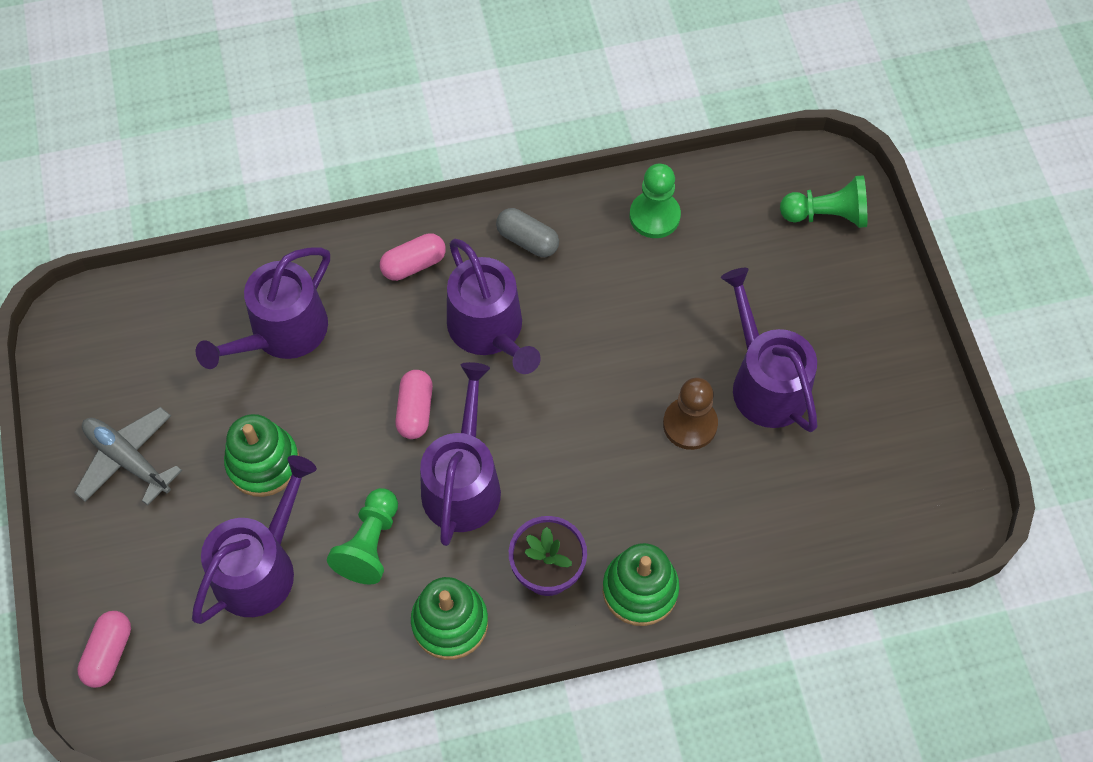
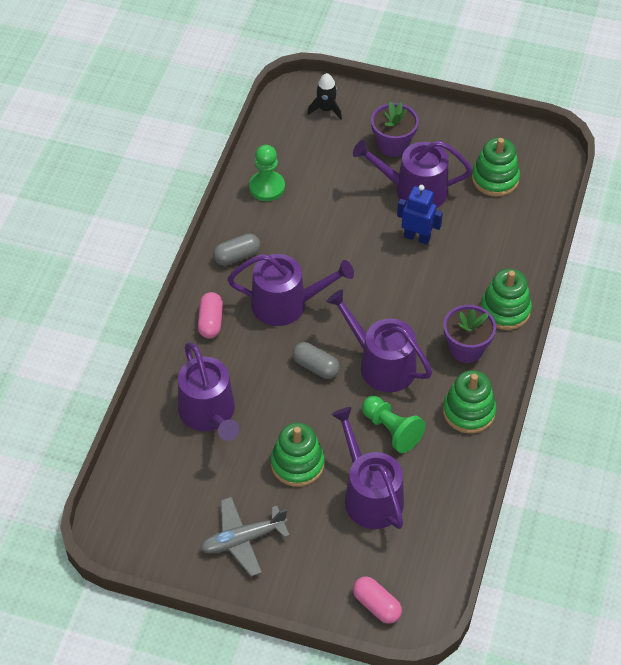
camera: 60 degrees left, 10 degrees down
pink capsule [395,370,433,439] -> grey capsule [292,342,340,379]
brown pawn [663,378,718,450] -> blue robot [397,185,443,245]
green pawn [780,175,867,228] -> black rocket [307,73,342,119]
none -> purple flower pot [371,101,419,157]
none -> green stacking toy [472,138,520,197]

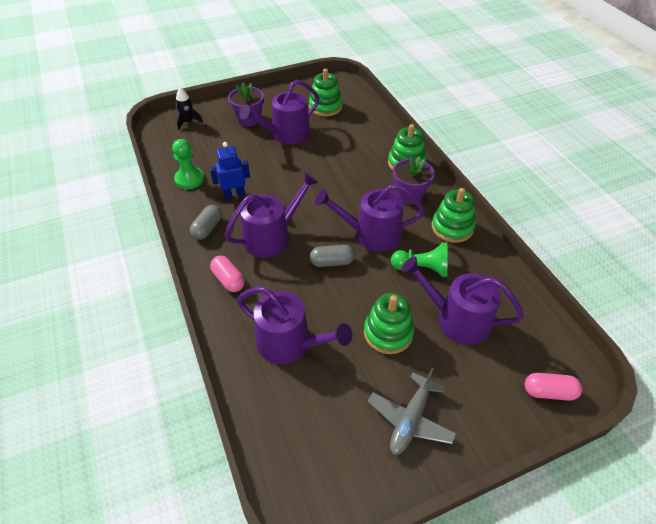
camera: 40 degrees left, 5 degrees down
blue robot [397,185,443,245] -> blue robot moved to [210,142,250,200]

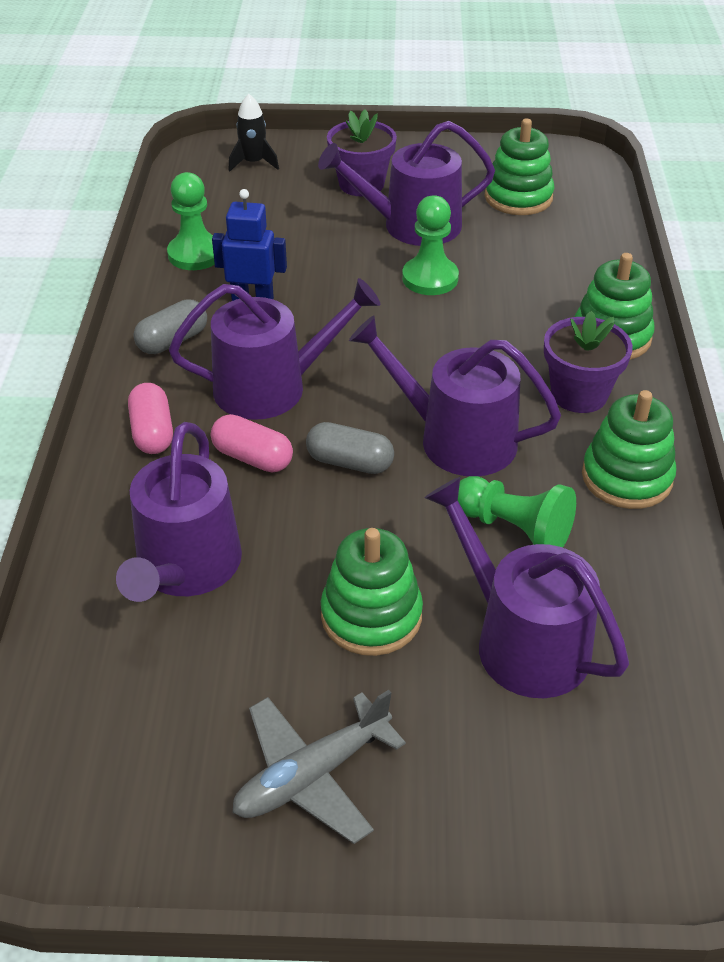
camera: 25 degrees right, 5 degrees down
purple watering can [237,287,352,364] -> purple watering can turned 45 degrees clockwise [116,422,242,602]
pink capsule [525,373,582,401] -> pink capsule moved to [211,414,293,472]
none -> green pawn [402,195,459,295]

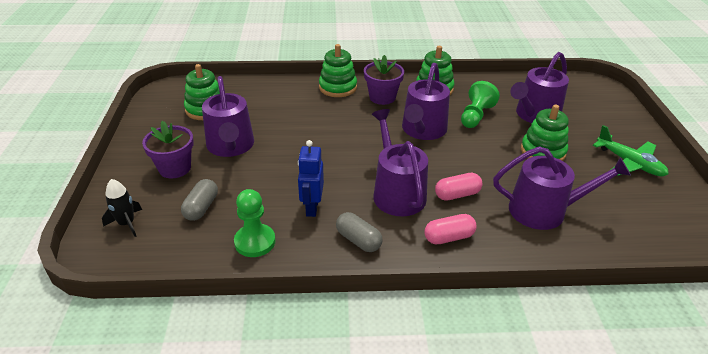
camera: 95 degrees left, 5 degrees down
pink capsule [211,414,293,472] -> pink capsule turned 45 degrees clockwise [435,173,482,201]
grey plane [232,690,406,844] -> green plane [593,125,669,176]
grey capsule [306,422,394,474] -> grey capsule moved to [181,179,218,221]
green pawn [402,195,459,295] -> none

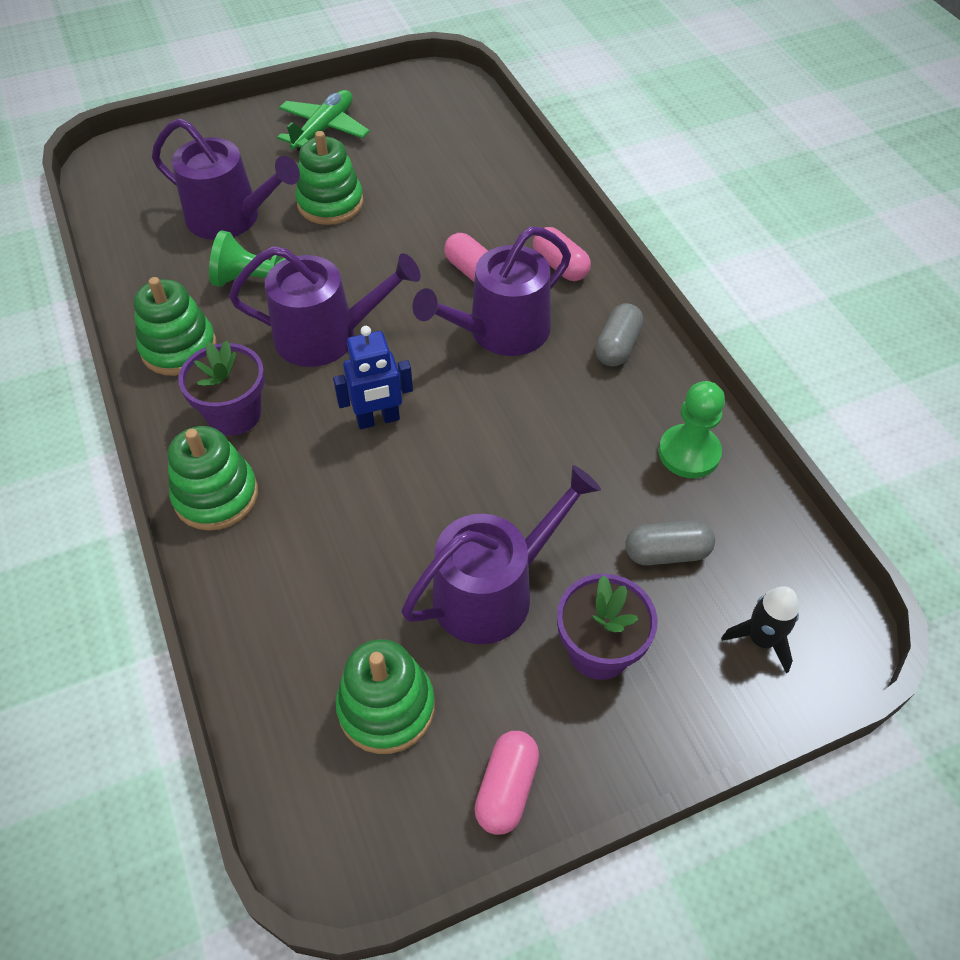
camera: 110 degrees left, 15 degrees up
blue robot [298,140,324,217] -> blue robot moved to [333,326,413,429]
purple watering can [493,146,631,230] -> none
none -> pink capsule [474,731,539,835]

